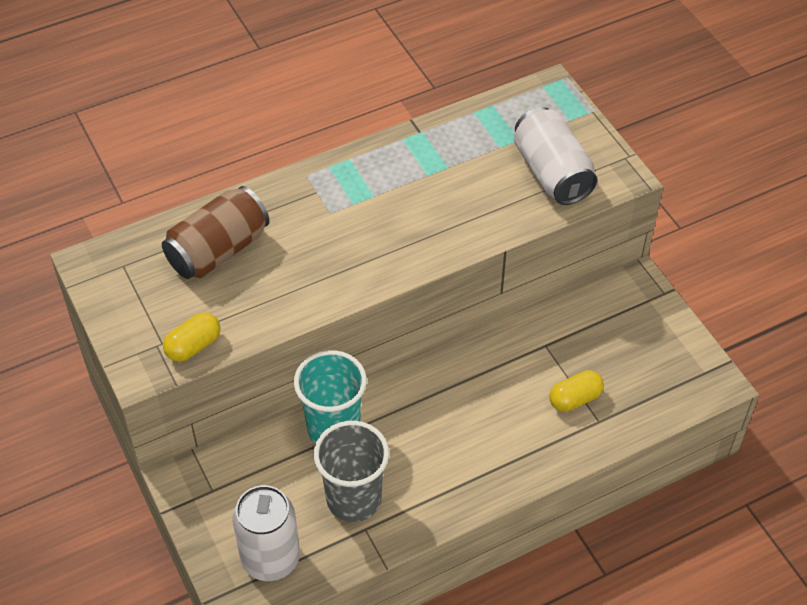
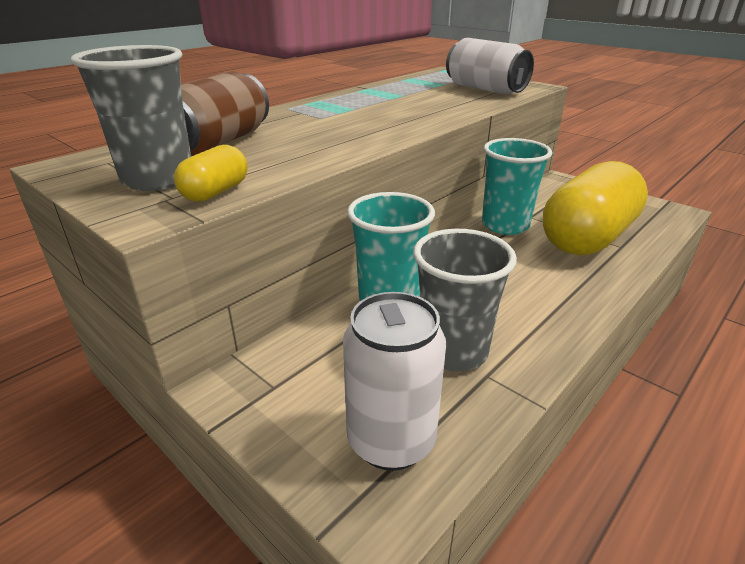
camera: 20 degrees left, 20 degrees down
yellow capsule [549,370,604,412] -> yellow capsule [543,161,648,255], size x2.46
none -> grey cup [71,45,191,191]
none -> turquoise cup [482,138,552,235]

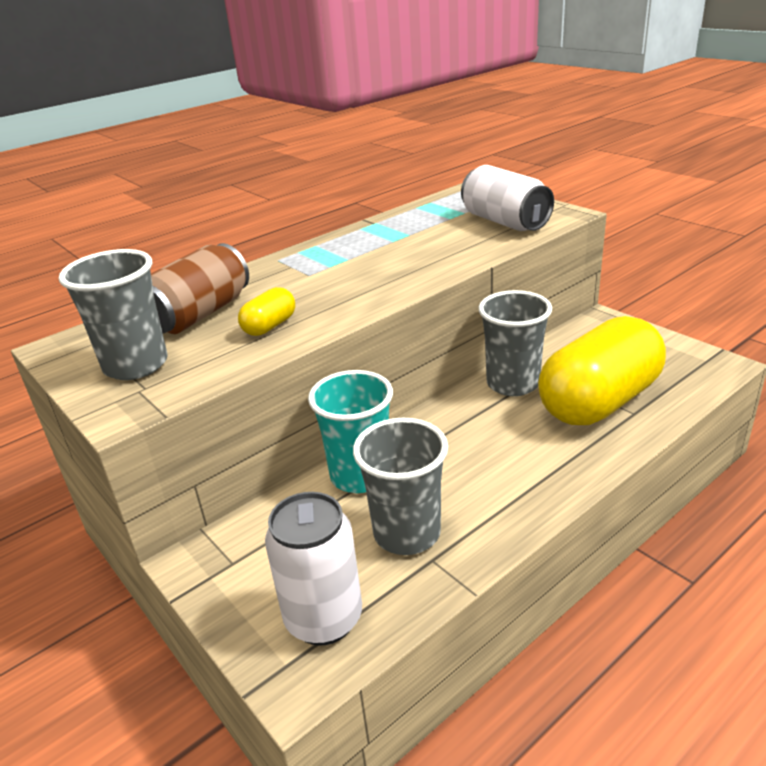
camera: 10 degrees right, 0 degrees up
yellow capsule [174,145,248,202] -> yellow capsule moved to [238,287,295,336]
turquoise cup [482,138,552,235] -> grey cup [478,290,552,396]

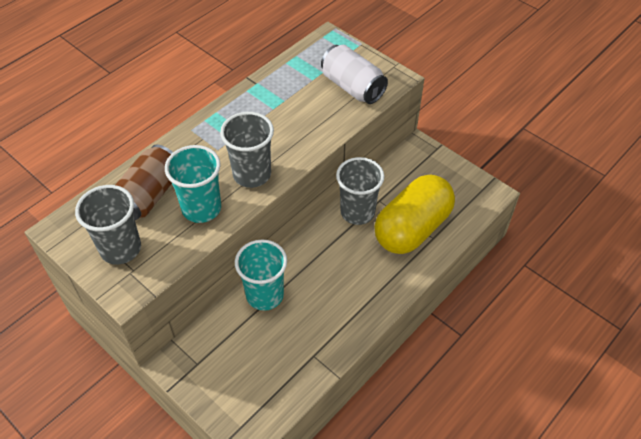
camera: 10 degrees left, 20 degrees up
yellow capsule [238,287,295,336] -> turquoise cup [165,145,221,223]
white can [265,492,362,646] -> none
grey cup [353,418,448,555] -> grey cup moved to [220,112,274,188]

